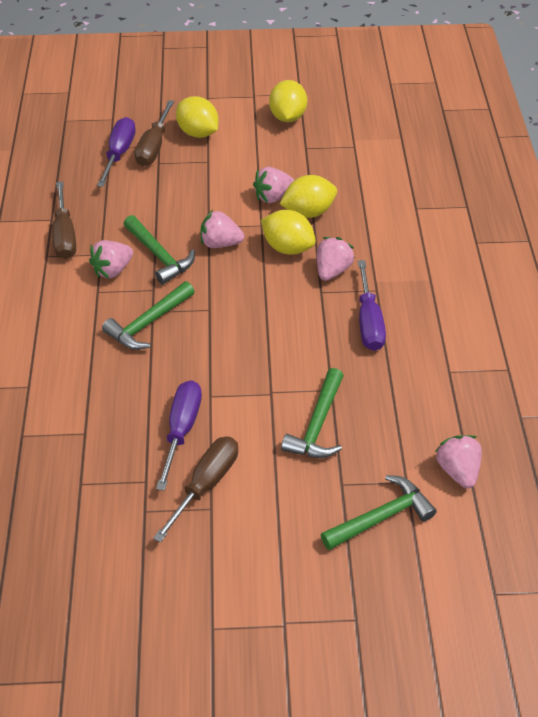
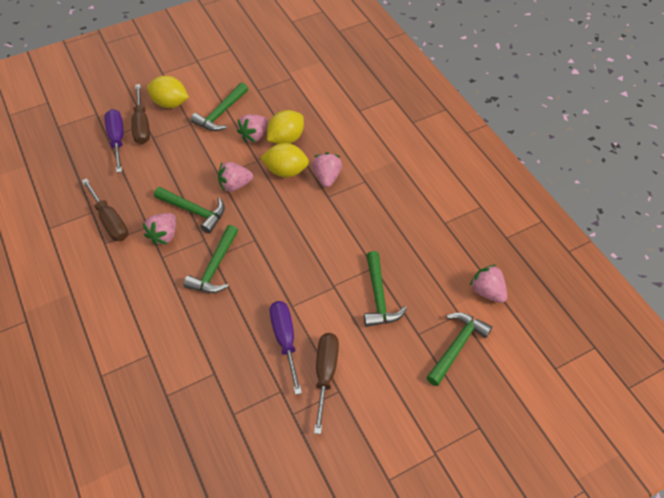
camera: 25 degrees left, 5 degrees up
yellow lemon [269,80,307,122] -> none
purple screwdriver [358,260,386,351] -> none
none -> green hammer [191,83,248,131]

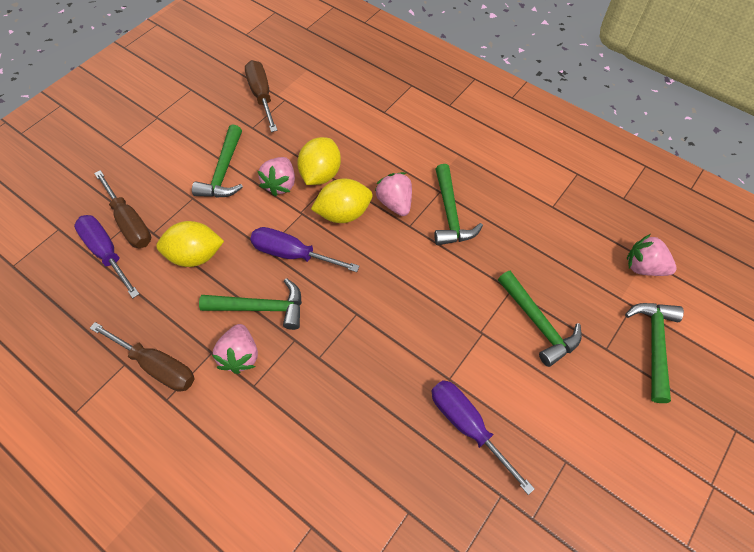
camera: 25 degrees left, 5 degrees up
yellow lemon [147,76,189,108] -> yellow lemon moved to [156,221,224,267]
green hammer [184,225,238,293] -> green hammer moved to [434,164,483,245]
pink strawberry [218,162,253,192] -> purple screwdriver [250,227,360,272]
brown screwdriver [314,333,339,434] -> brown screwdriver moved to [245,60,278,132]

